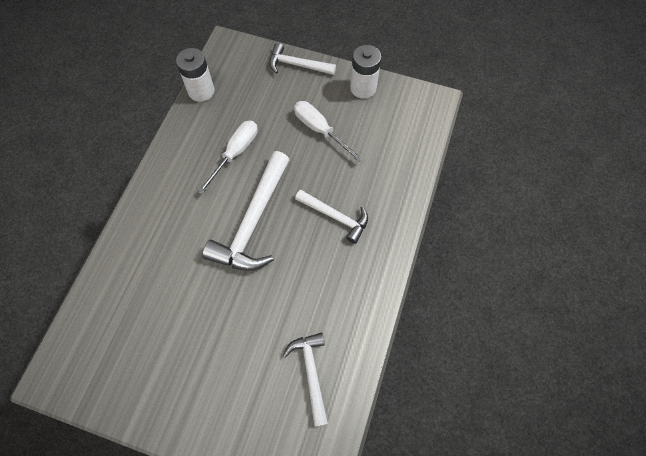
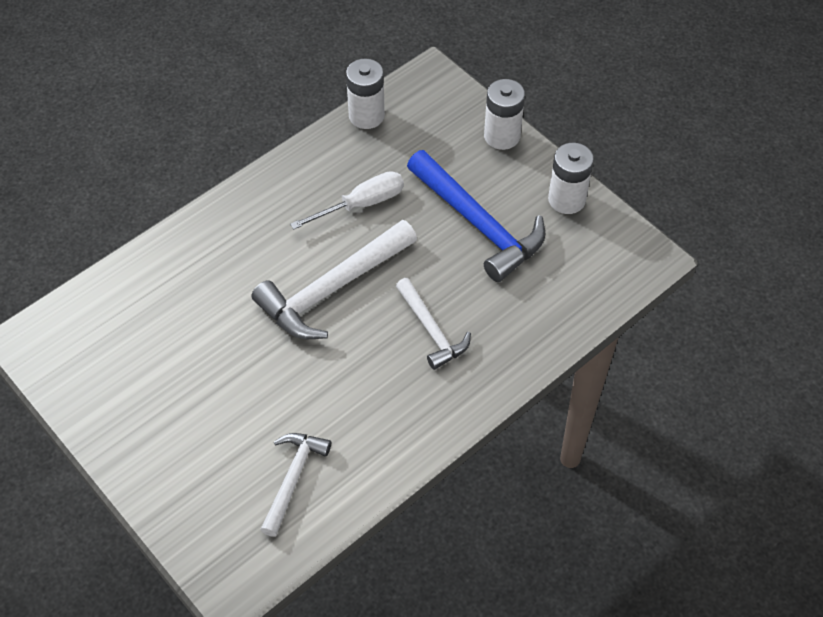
camera: 30 degrees right, 10 degrees down
white hammer [269,43,336,75] -> white battery [484,79,525,150]
white screwdriver [294,101,363,162] -> blue hammer [407,150,545,282]

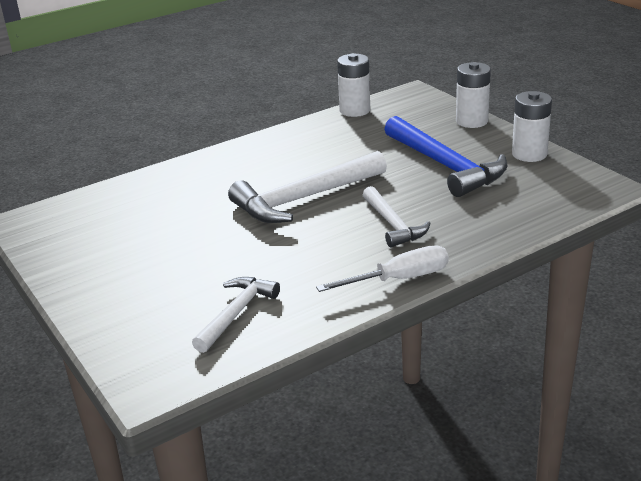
camera: 10 degrees right, 25 degrees down
white screwdriver [290,171,404,230] -> white screwdriver moved to [316,246,449,292]

